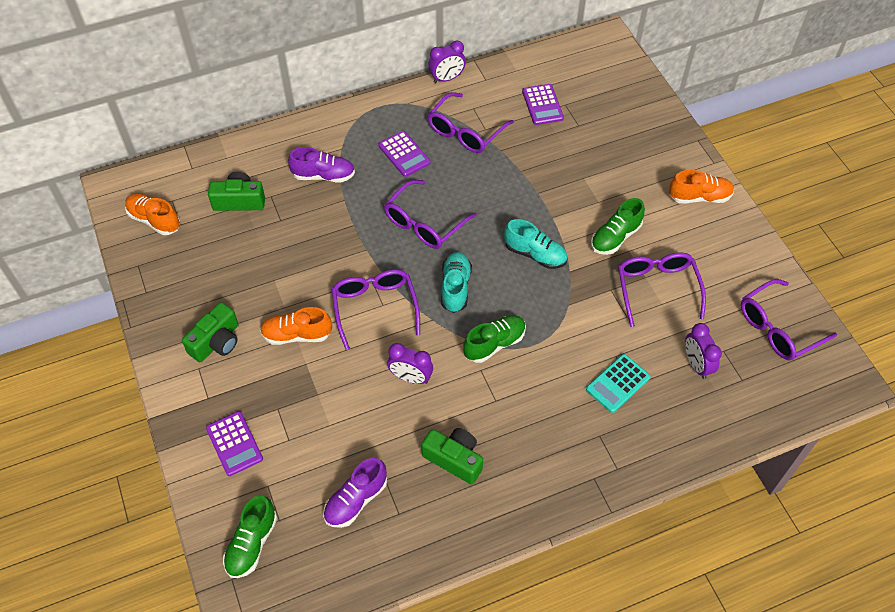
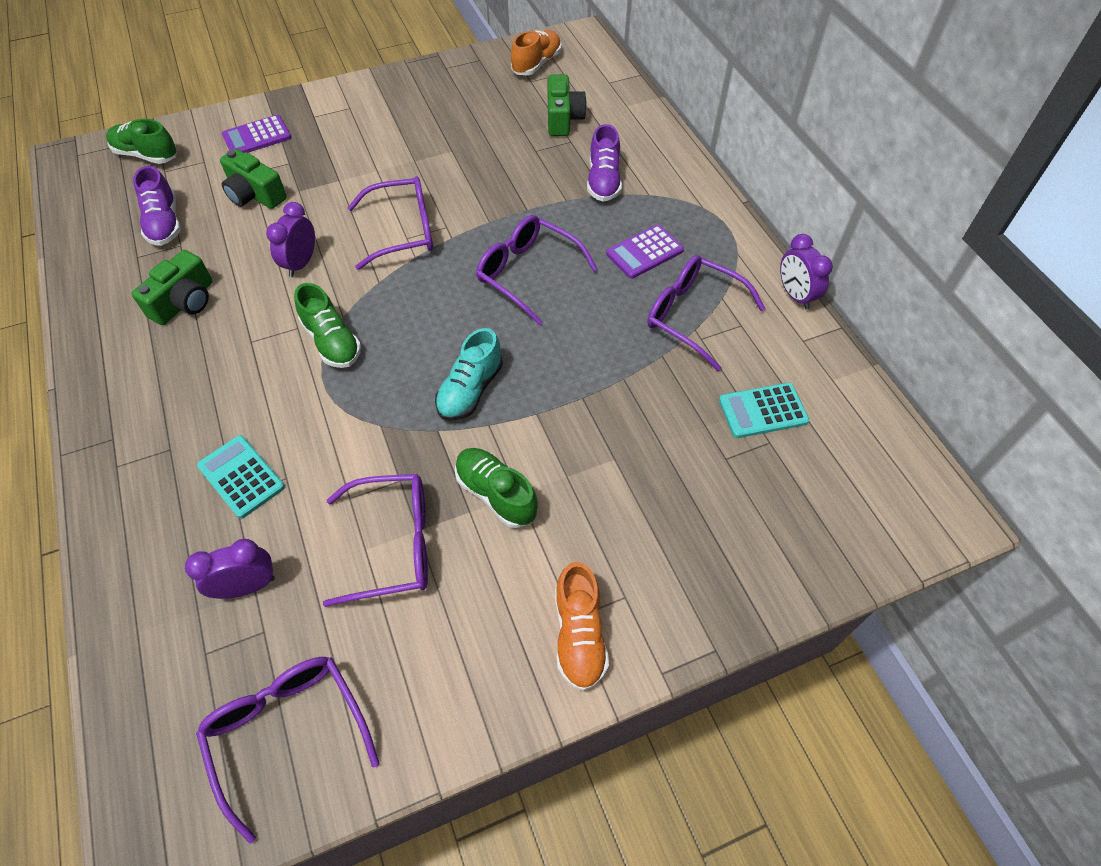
camera: 90 degrees right, 0 degrees up
green camera [182,302,238,362] -> green camera moved to [220,149,287,209]
orange shoe [260,307,332,345] -> none
purple shoe [323,458,387,528] -> purple shoe turned 150 degrees counterclockwise [133,166,180,246]
turquoise shoe [441,252,472,313] -> none
purple calculator [522,84,564,125] -> turquoise calculator [719,383,809,438]

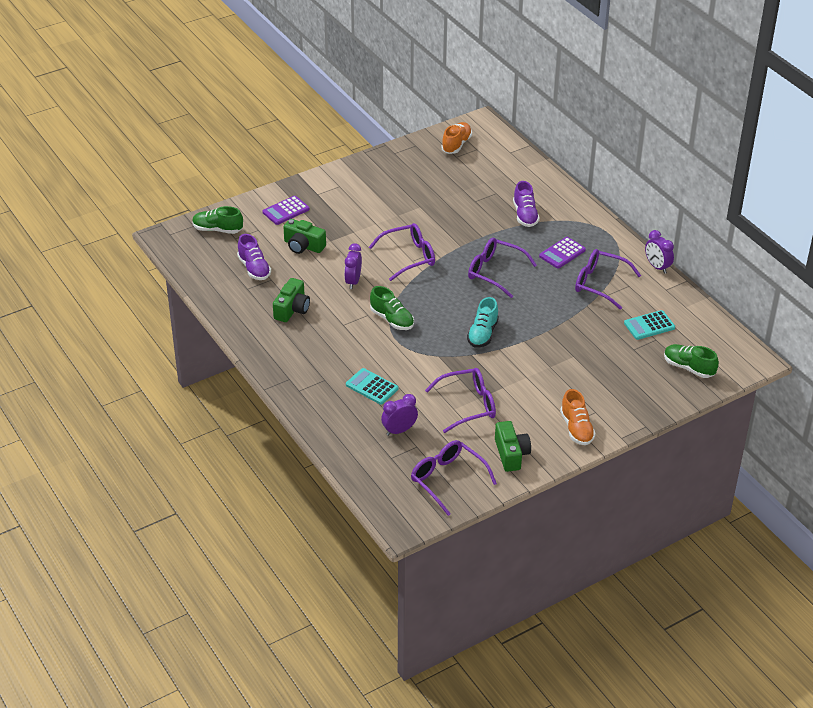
camera: 10 degrees left, 15 degrees down
green shoe [455,448,538,528] -> green shoe moved to [664,344,719,378]
green camera [548,74,587,136] -> green camera moved to [495,421,531,472]

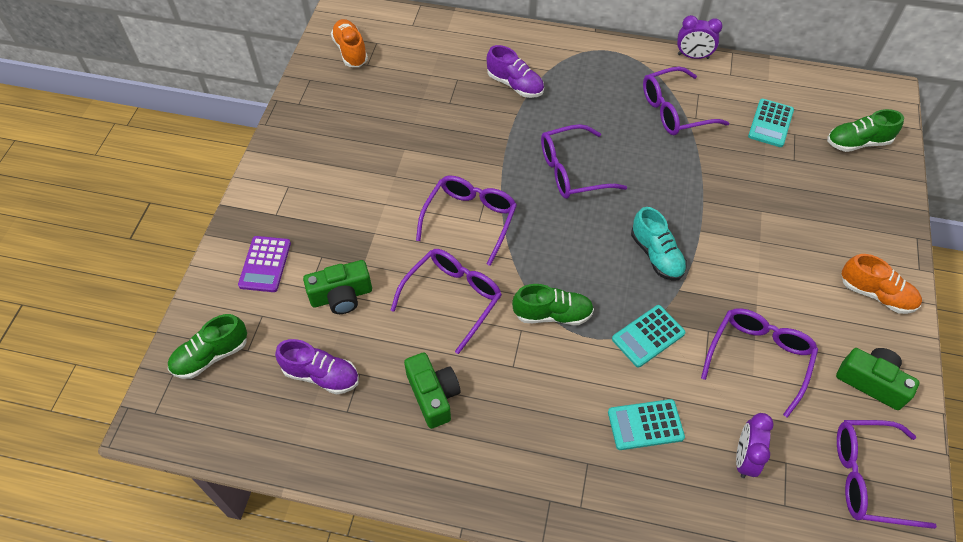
camera: 45 degrees left, 15 degrees up
purple clock [344,243,362,289] -> purple glasses [391,249,502,354]
purple calculator [539,237,586,268] -> none
none -> turquoise calculator [612,305,686,368]

